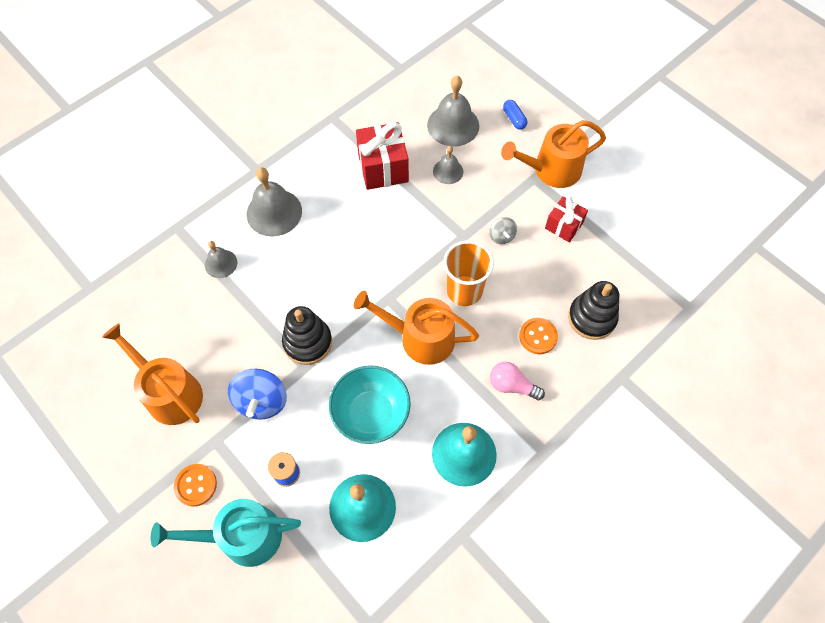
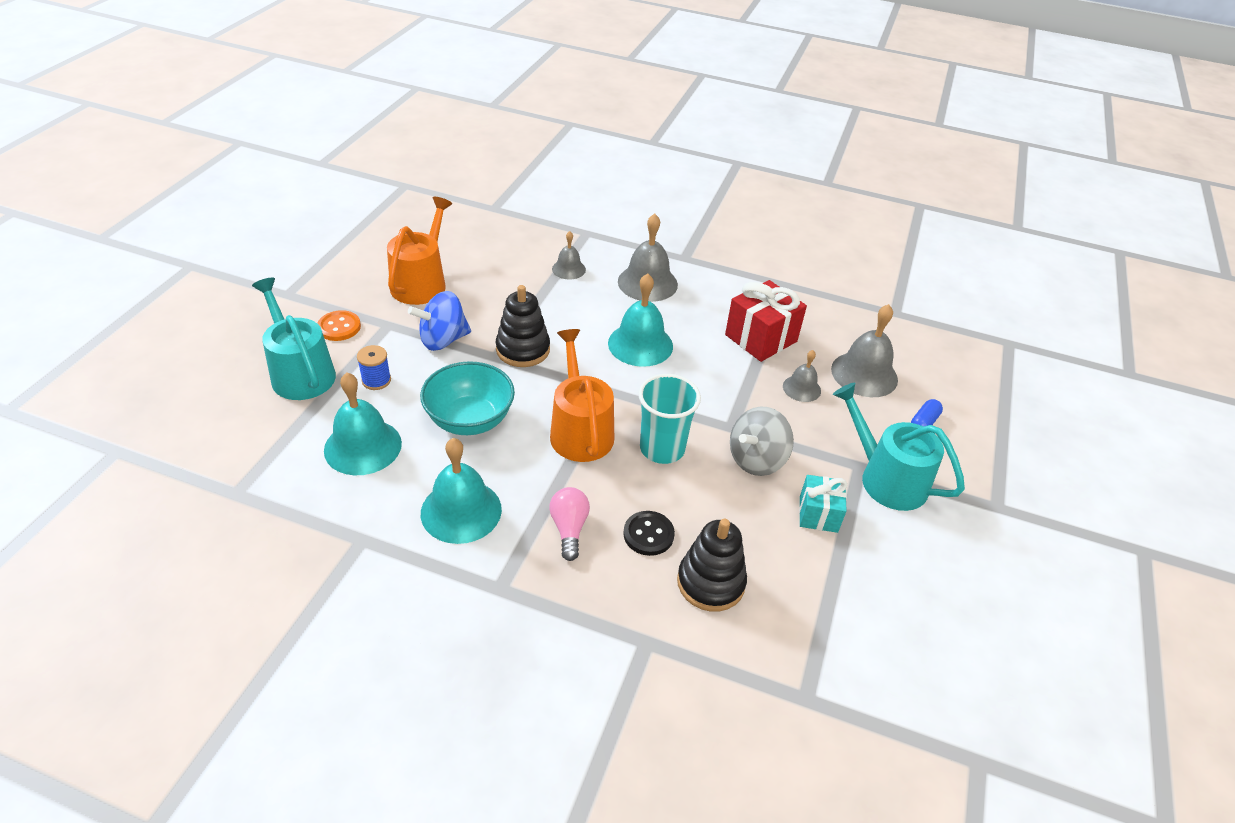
camera: 60 degrees right, 20 degrees down
orange cup [443,241,494,306] -> turquoise cup [638,374,701,464]
grey spinning top [489,217,517,244] -> grey spinning top [730,407,794,476], size x1.83
orange watering can [501,120,606,188] -> turquoise watering can [833,383,965,511]
orange button [519,318,558,354] -> black button [623,511,675,556]
red gift [545,196,588,242] -> turquoise gift [799,475,847,533]
none -> turquoise bell [608,273,673,367]

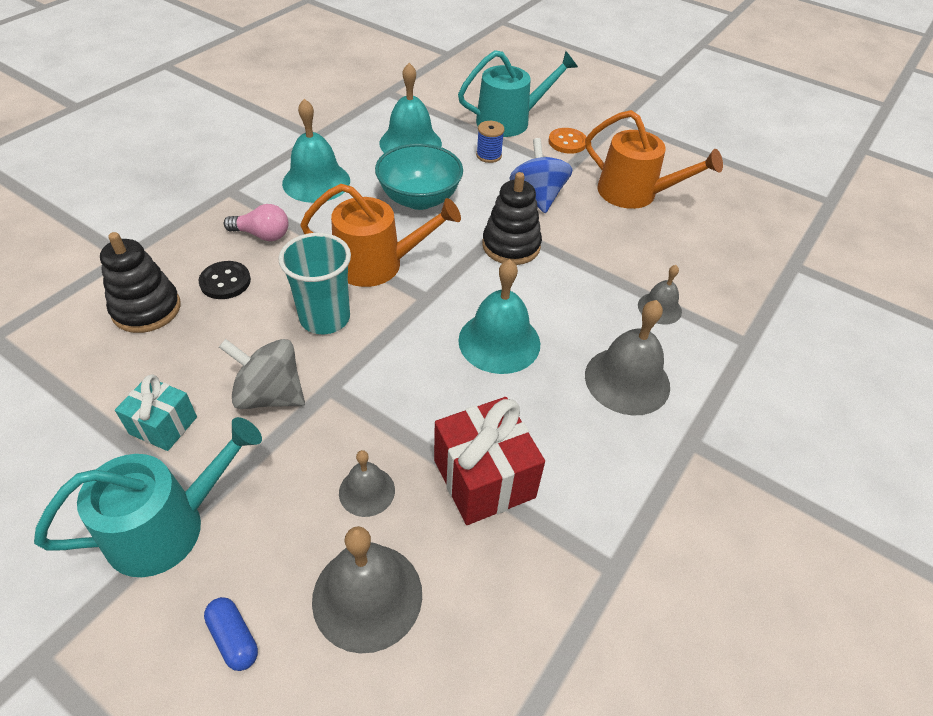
camera: 105 degrees right, 5 degrees up
grey spinning top [730,407,794,476] -> grey spinning top turned 45 degrees counterclockwise [219,339,305,409]

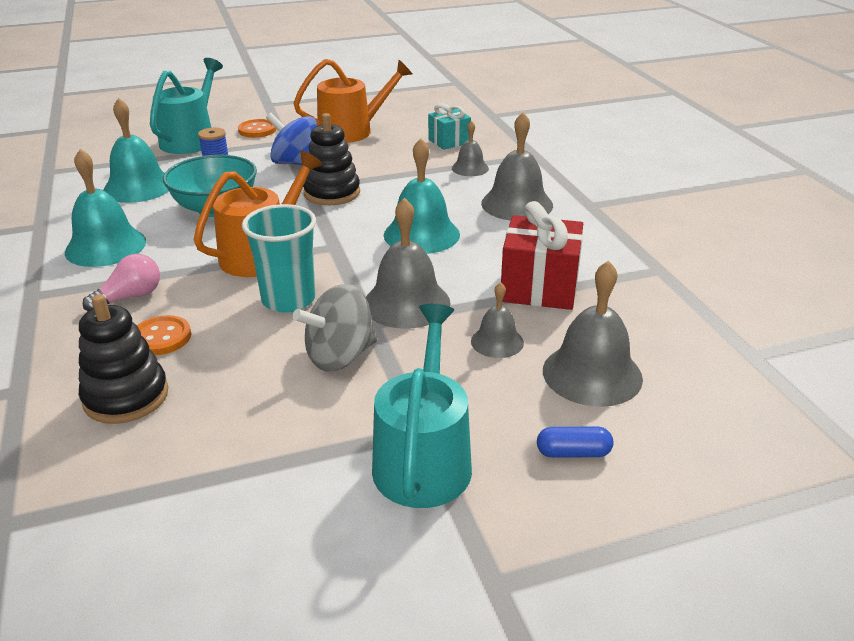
camera: 50 degrees left, 15 degrees down
turquoise gift [115,374,197,451] -> turquoise gift moved to [428,103,471,150]
black button [199,261,251,299] -> orange button [137,315,191,355]
none -> grey bell [366,198,451,329]

